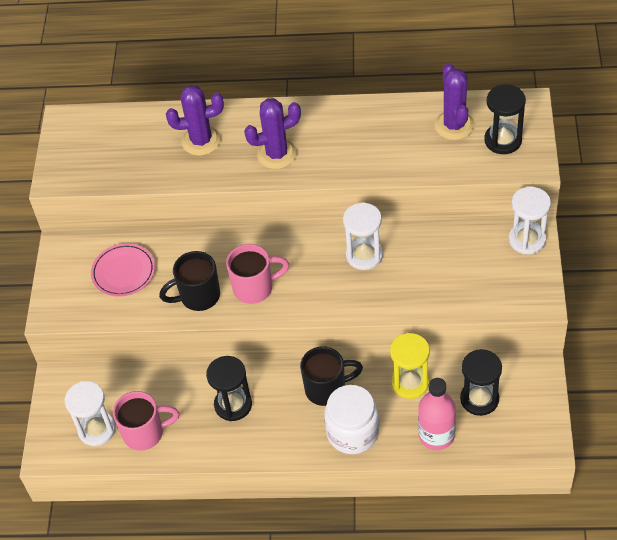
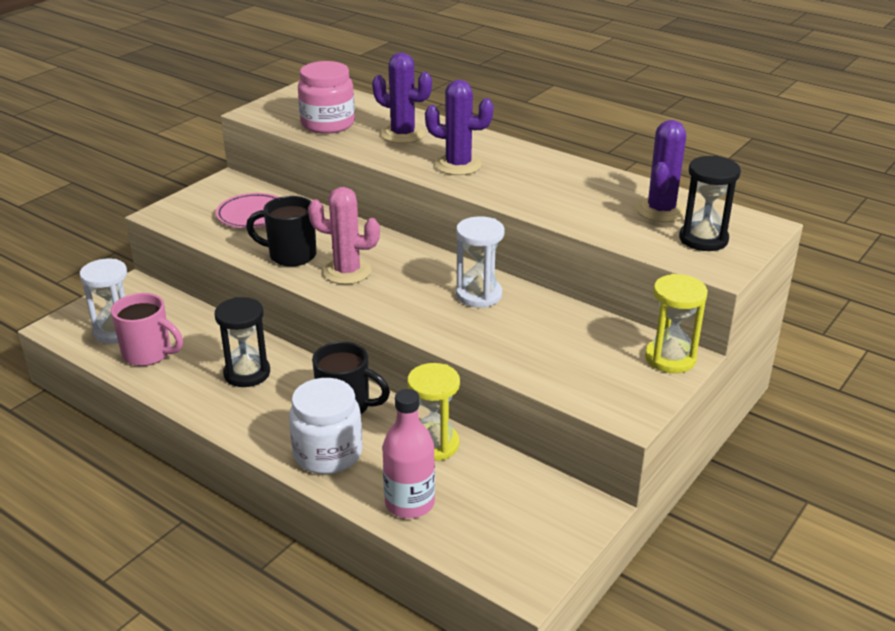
camera: 30 degrees right, 20 degrees down
pink mug [226,244,289,304] -> pink cactus [308,187,380,284]
black hourglass [460,349,502,416] -> none
white hourglass [508,187,551,254] -> yellow hourglass [645,274,708,373]
none -> pink jar [298,61,355,134]

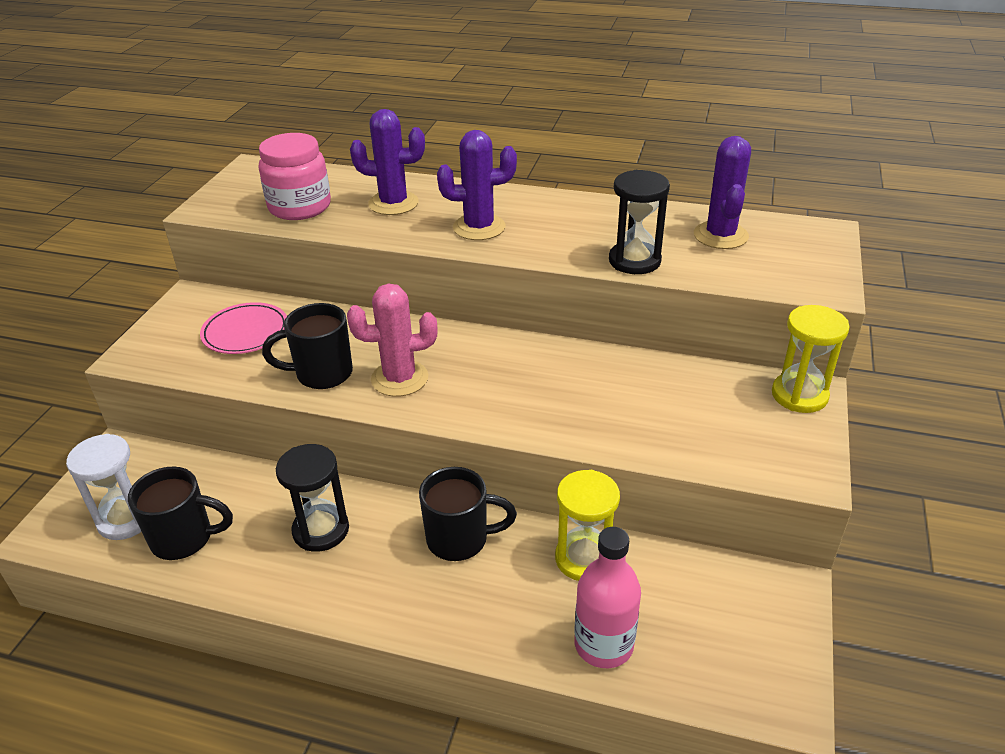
camera: 20 degrees left, 5 degrees up
pink mug [111,293,183,366] -> black mug [128,466,233,560]
white jar [289,378,363,474] -> none
white hourglass [456,216,504,307] -> none
black hourglass [679,156,741,251] -> black hourglass moved to [609,170,670,274]

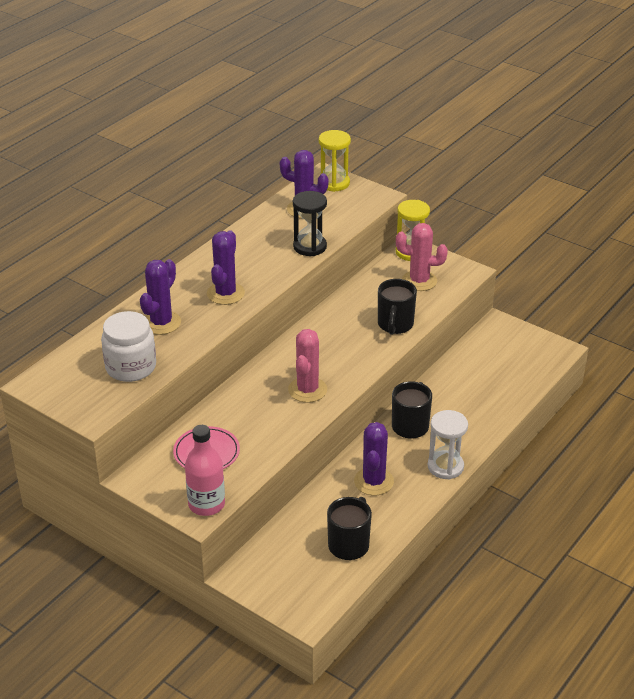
camera: 70 degrees left, 0 degrees up
white hourglass [66,434,142,540] -> white hourglass moved to [428,410,468,479]
pink jar [259,133,331,220] -> white jar [101,311,156,382]
black mug [262,303,353,389] -> black mug moved to [378,279,417,335]
black hourglass [276,444,349,552] -> purple cactus [354,422,394,495]
yellow hourglass [555,470,620,581] -> yellow hourglass moved to [319,130,351,192]
pink bottle [575,527,641,668] -> pink bottle moved to [185,425,225,516]
none -> pink cactus [396,223,448,291]

